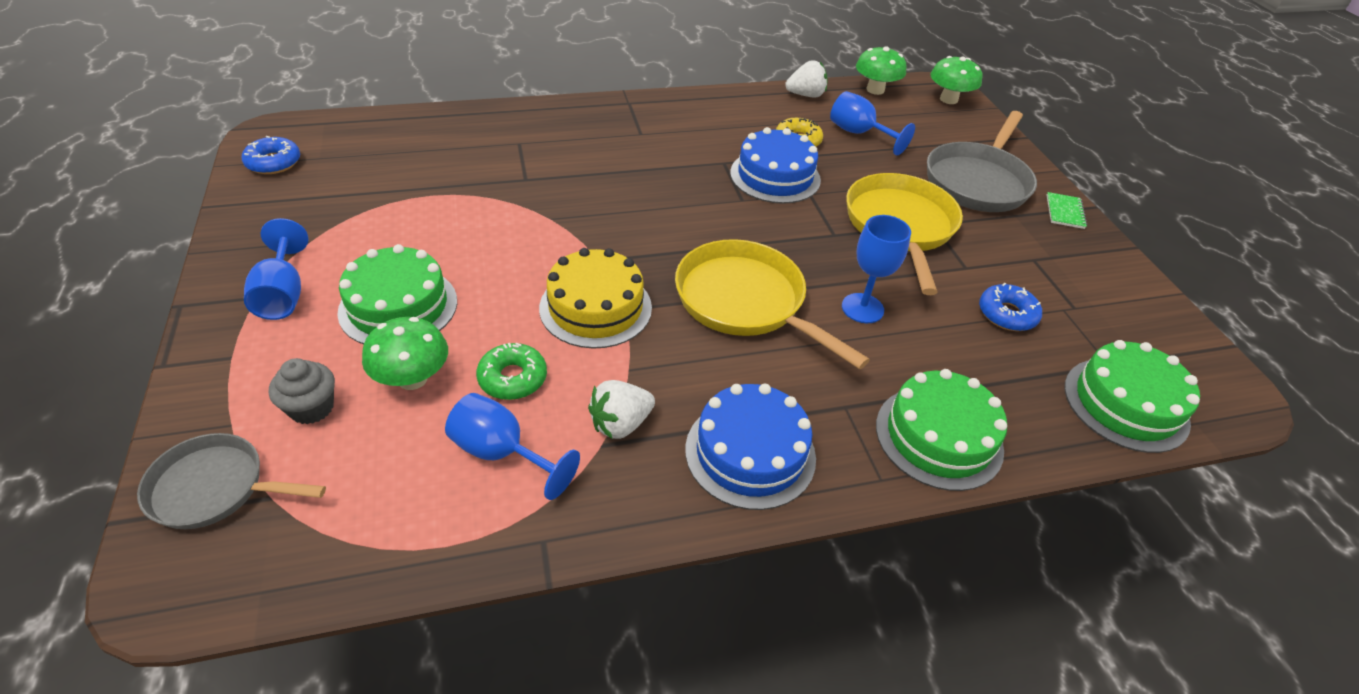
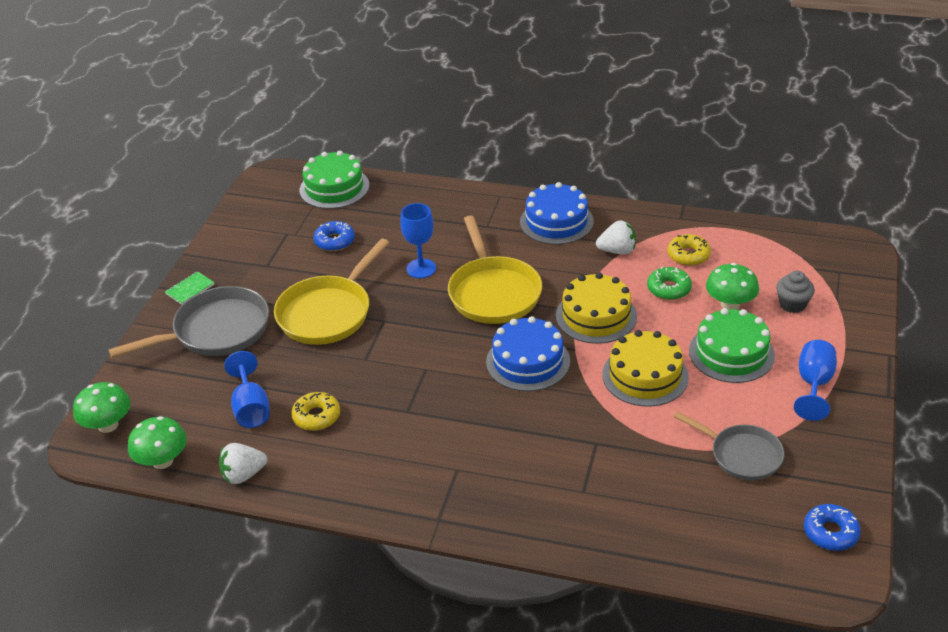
camera: 145 degrees left, 5 degrees down
grey pan [137,433,326,529] -> grey pan moved to [674,412,784,481]
blue goblet [445,393,580,500] -> yellow donut [668,234,711,266]
blue cake [730,127,821,204] -> blue cake moved to [486,316,570,391]
white strawberry [785,60,827,98] -> white strawberry turned 45 degrees counterclockwise [219,443,267,484]
green cake [876,369,1007,491] -> none
none -> yellow cake [602,330,689,407]

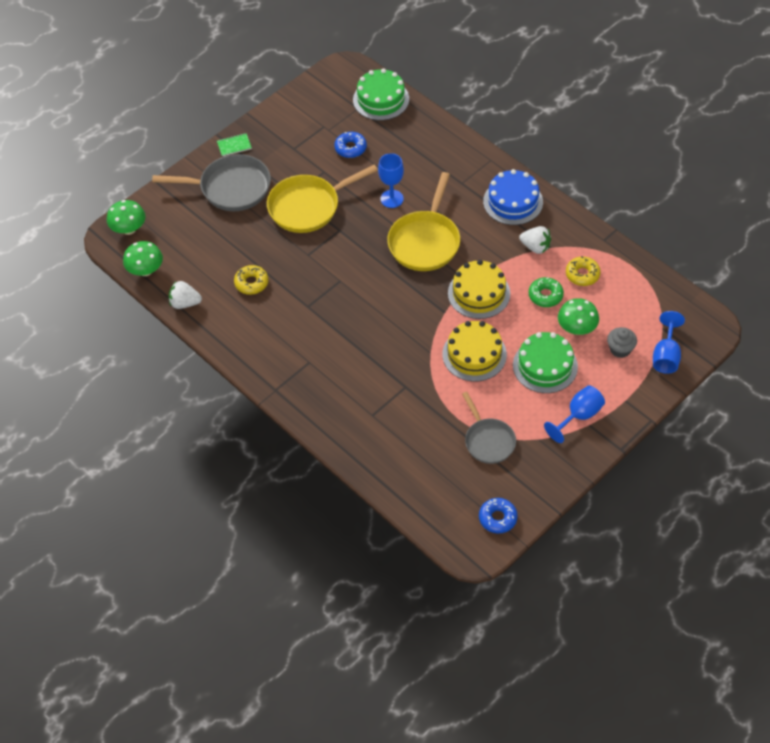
camera: 30 degrees right, 15 degrees up
blue goblet [224,351,270,428] -> blue goblet moved to [653,311,685,374]
blue cake [486,316,570,391] -> none

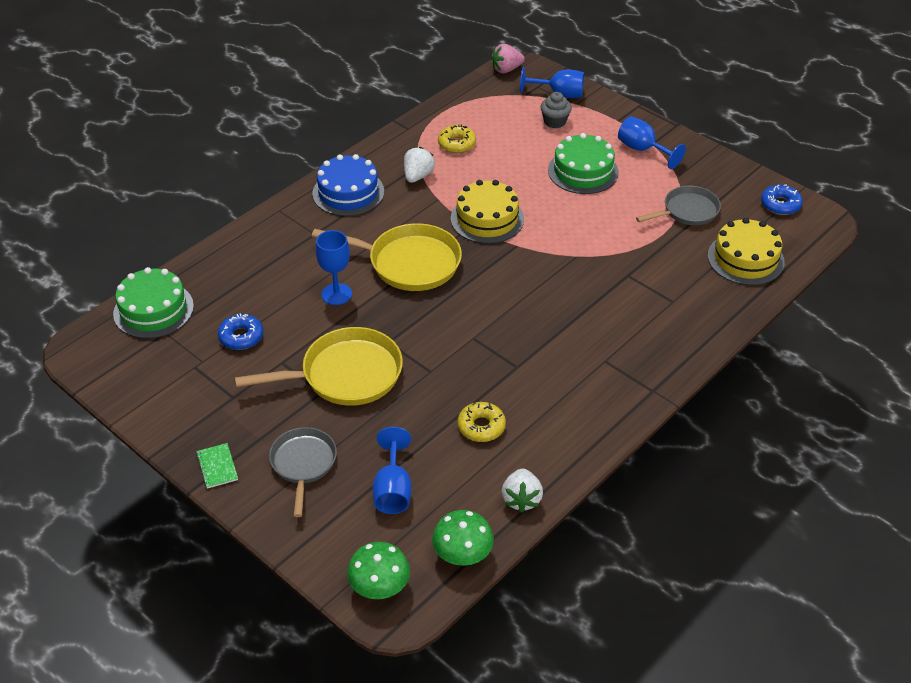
camera: 95 degrees left, 10 degrees down
grey pan [152,154,271,211] -> grey pan [269,427,337,517], size x0.64
yellow pan [267,165,378,233] -> yellow pan turned 75 degrees counterclockwise [235,327,403,406]
yellow cake [442,321,507,382] -> yellow cake moved to [708,218,785,285]
green donut [528,277,564,307] -> none
green mushroom [558,298,599,335] -> none
none -> blue goblet [373,427,411,514]
none -> pink strawberry [491,44,525,73]

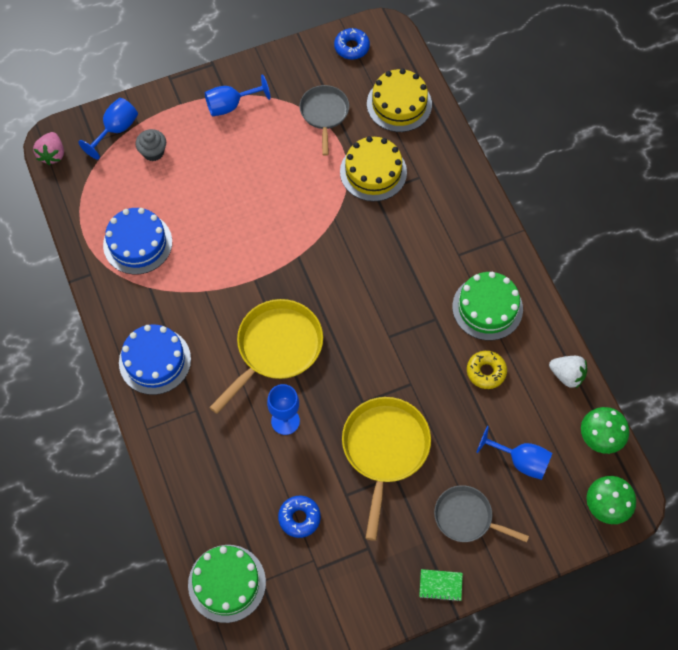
camera: 65 degrees left, 20 degrees up
white strawberry [404,147,435,183] -> none
yellow donut [438,124,476,153] -> blue cake [103,208,172,275]
yellow cake [451,180,524,244] -> yellow cake moved to [340,136,407,202]
green cake [548,133,619,194] -> green cake moved to [452,272,523,341]

